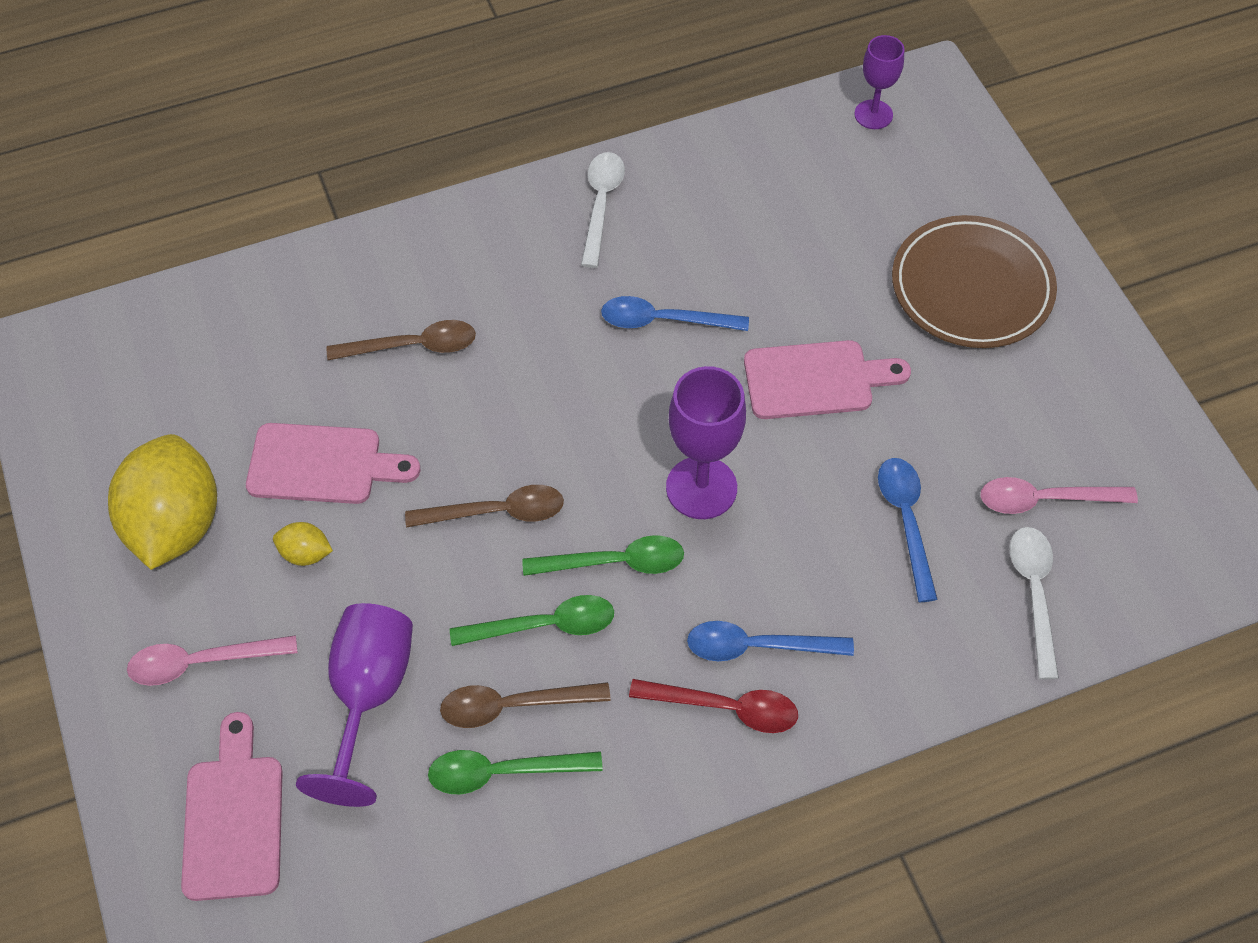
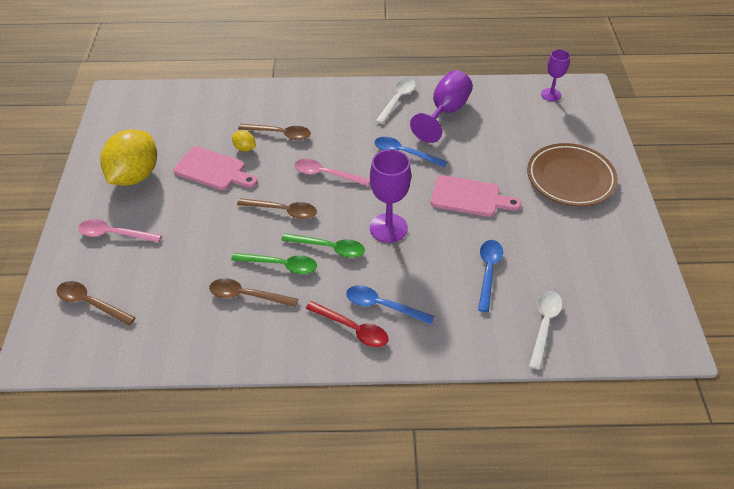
camera: 20 degrees right, 10 degrees down
pink cutting board [181,712,283,901] -> brown spoon [56,281,136,326]
yellow lemon [273,522,333,566] -> yellow lemon moved to [232,130,256,152]
purple goblet [296,603,413,807] -> purple goblet moved to [410,70,473,143]
green spoon [428,750,603,794] -> none
pink spoon [980,477,1138,514] -> pink spoon moved to [294,159,370,186]

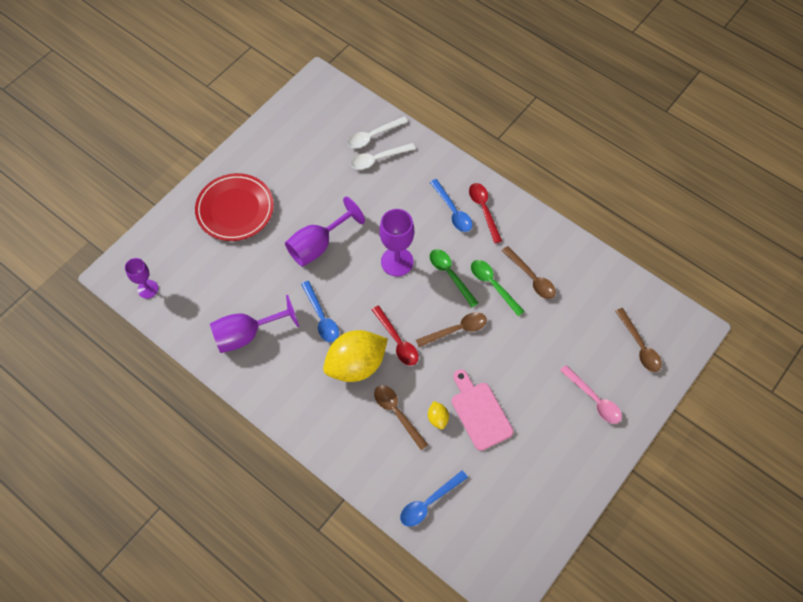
camera: 140 degrees left, 15 degrees up
yellow lemon [100,129,157,186] -> yellow lemon moved to [323,330,388,382]
brown spoon [237,198,317,219] -> brown spoon turned 105 degrees clockwise [416,312,487,347]
pink spoon [294,159,370,186] -> red spoon [372,305,419,366]
white spoon [376,79,416,124] -> white spoon moved to [351,143,415,170]
pink cutting board [431,175,521,217] -> purple goblet [285,197,365,267]
blue spoon [478,240,503,312] -> blue spoon moved to [400,470,468,527]
brown plate [527,143,618,206] -> red plate [195,173,274,241]

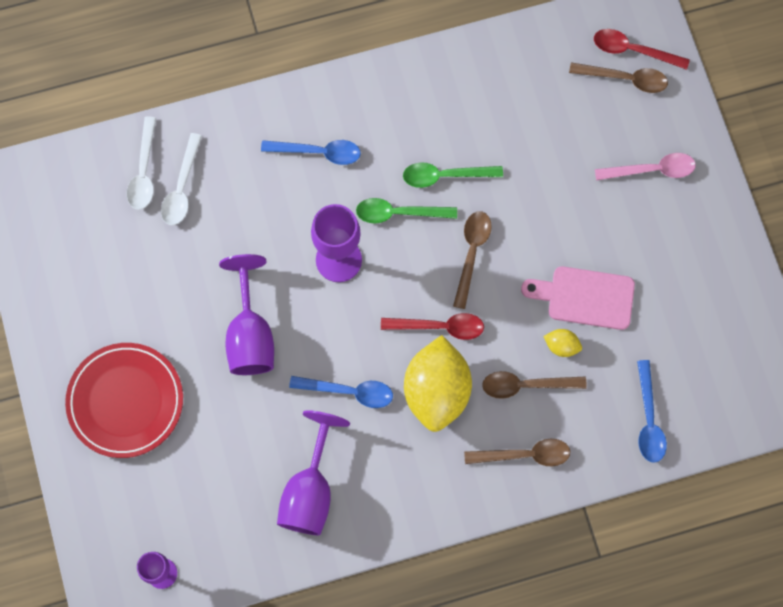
camera: 55 degrees left, 10 degrees up
red spoon [469,183,502,243] -> red spoon moved to [594,29,690,70]
brown spoon [502,246,556,299] -> brown spoon moved to [464,439,571,466]

